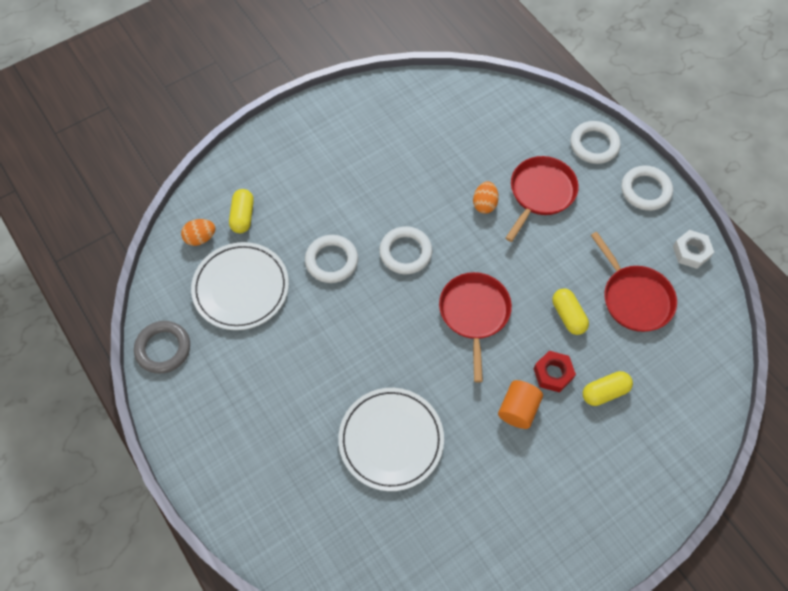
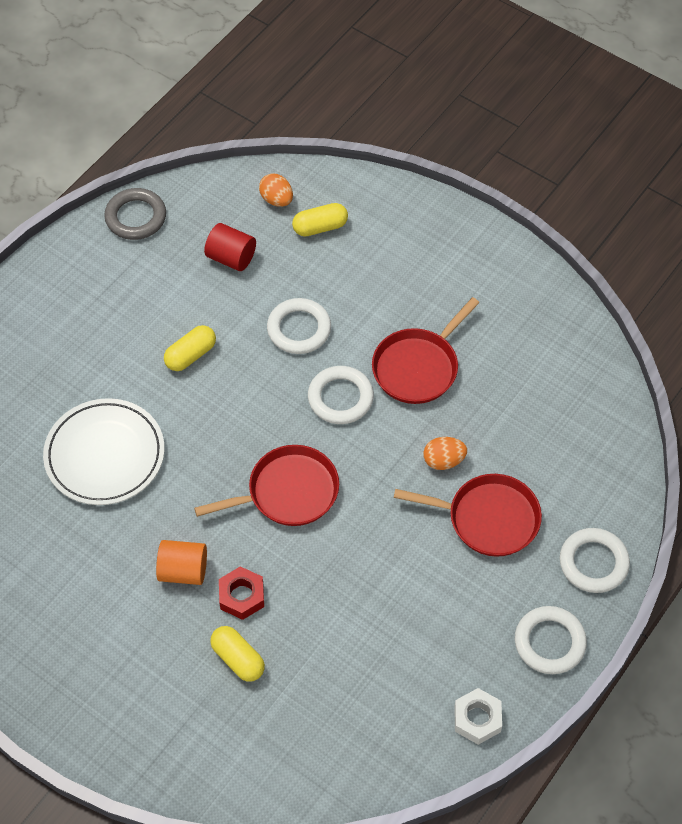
camera: 70 degrees right, 5 degrees down
white plate [191,242,289,330] -> red cylinder [204,223,256,271]
yellow capsule [552,288,589,335] -> yellow capsule moved to [164,325,216,371]
red pan [591,232,677,332] -> red pan moved to [372,297,479,404]

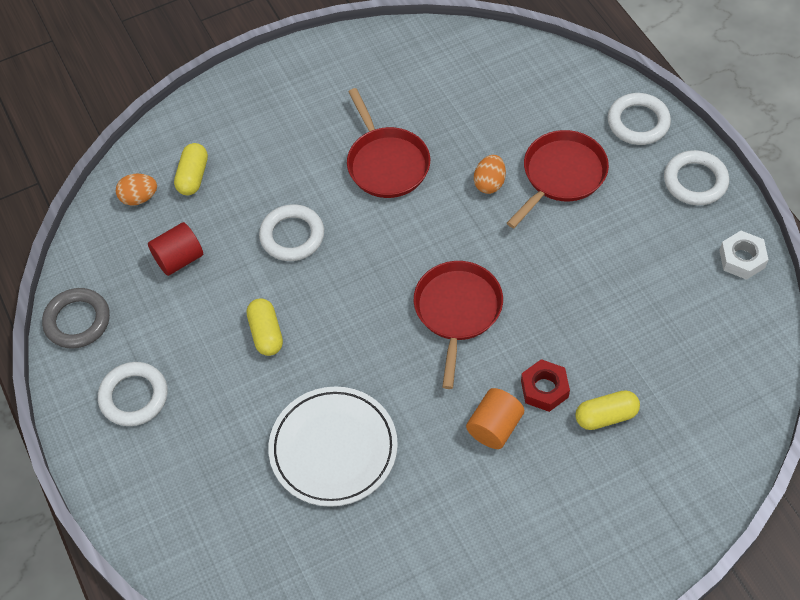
camera: 60 degrees left, 0 degrees up
white ring [308,366,374,424] -> white ring moved to [98,362,168,426]

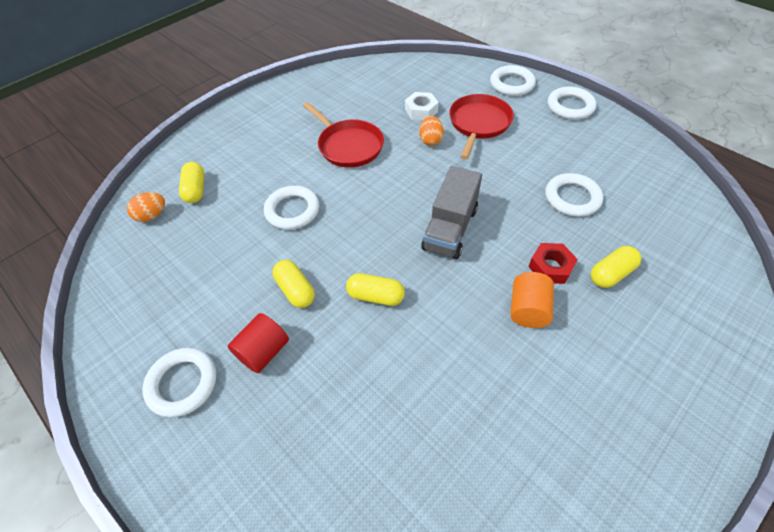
camera: 20 degrees left, 5 degrees down
grey ring [42,288,110,349] -> none
red cylinder [148,222,203,276] -> red cylinder moved to [228,313,289,373]
white plate [268,387,398,507] -> none
red pan [414,261,503,389] -> grey truck [421,166,482,259]
white nut [719,231,769,280] -> white nut moved to [405,92,439,120]
none -> yellow capsule [346,273,405,306]
none -> white ring [546,173,604,217]

